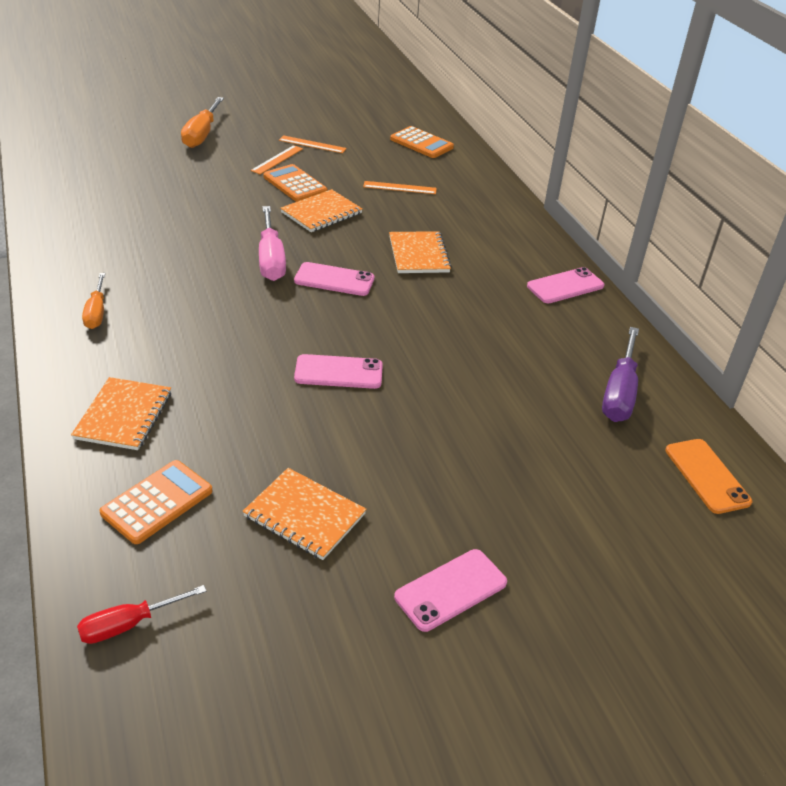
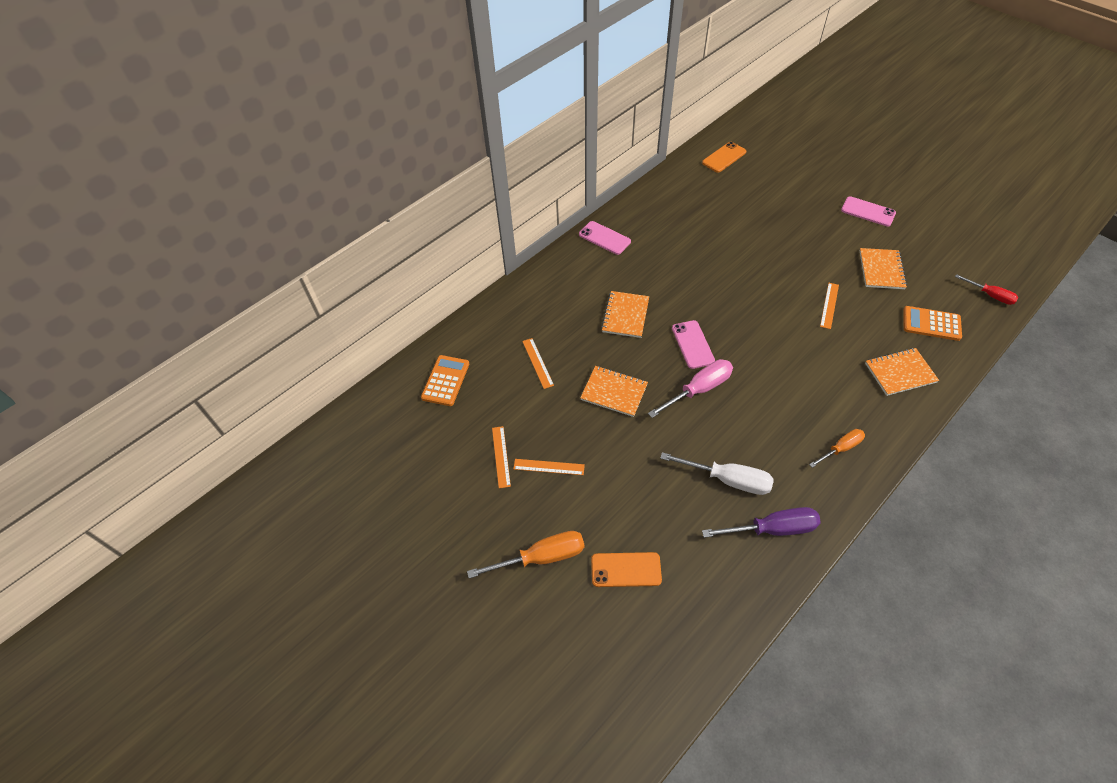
camera: 110 degrees left, 15 degrees up
orange calculator [263,164,327,202] -> none
pink phone [294,354,383,389] -> none
orange notebook [389,231,452,273] -> orange notebook turned 45 degrees counterclockwise [601,291,649,338]
purple screwdriver [602,327,639,422] -> purple screwdriver moved to [702,507,821,538]
none -> orange phone [591,552,662,587]
none -> white screwdriver [660,452,774,495]
none -> orange ruler [820,283,839,329]

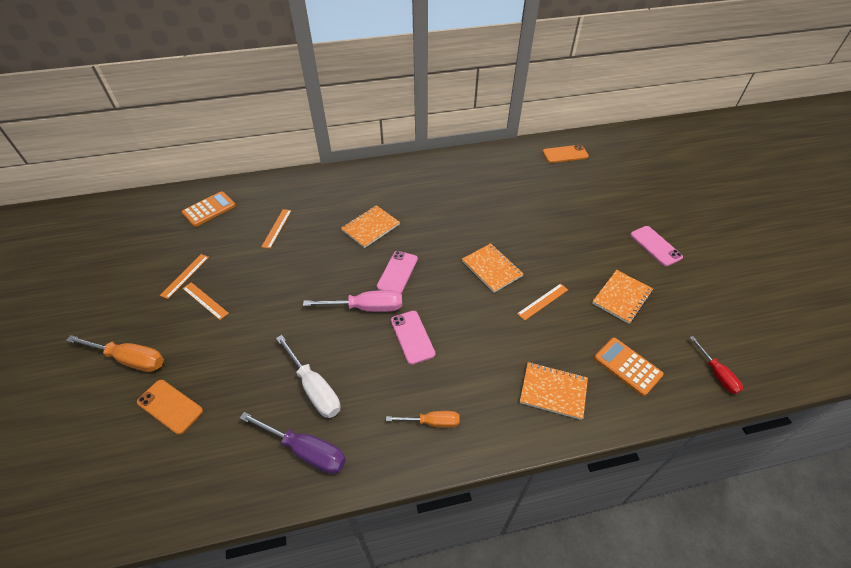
camera: 30 degrees right, 5 degrees down
pink phone [579,221,631,255] -> pink phone moved to [391,311,435,365]
orange notebook [580,366,648,417] -> orange notebook moved to [462,243,524,293]

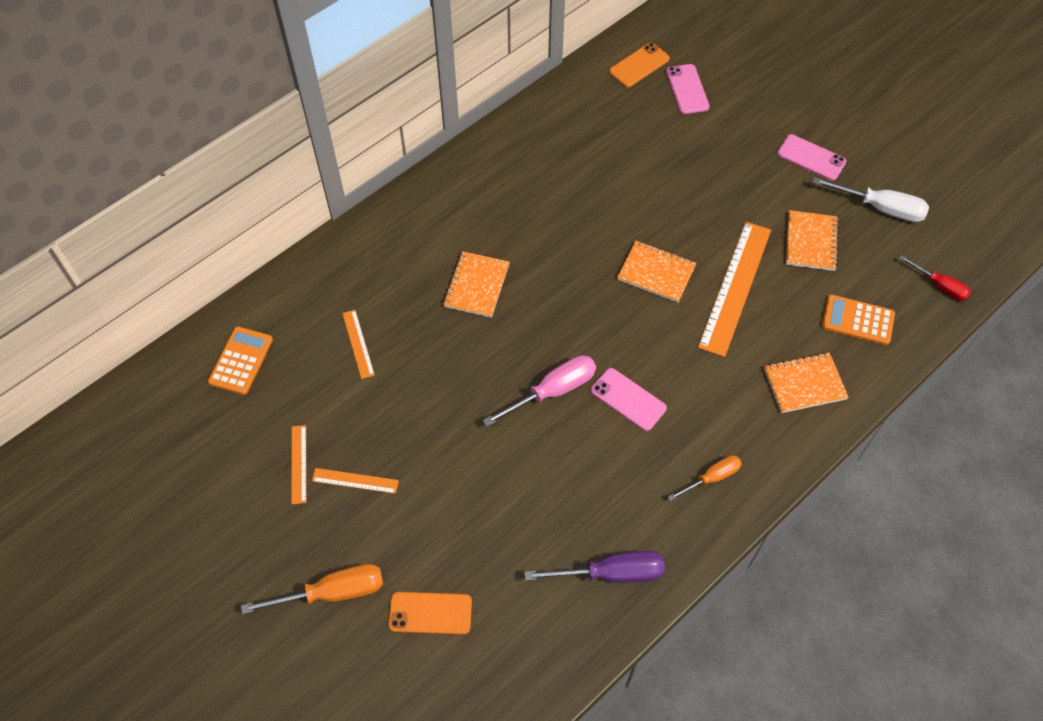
camera: 30 degrees left, 10 degrees up
white screwdriver [276,335,341,418] -> white screwdriver moved to [812,177,929,222]
pink phone [377,251,418,294] -> pink phone moved to [666,64,710,114]
orange ruler [517,283,568,321] -> orange ruler [698,222,771,357], size x2.10

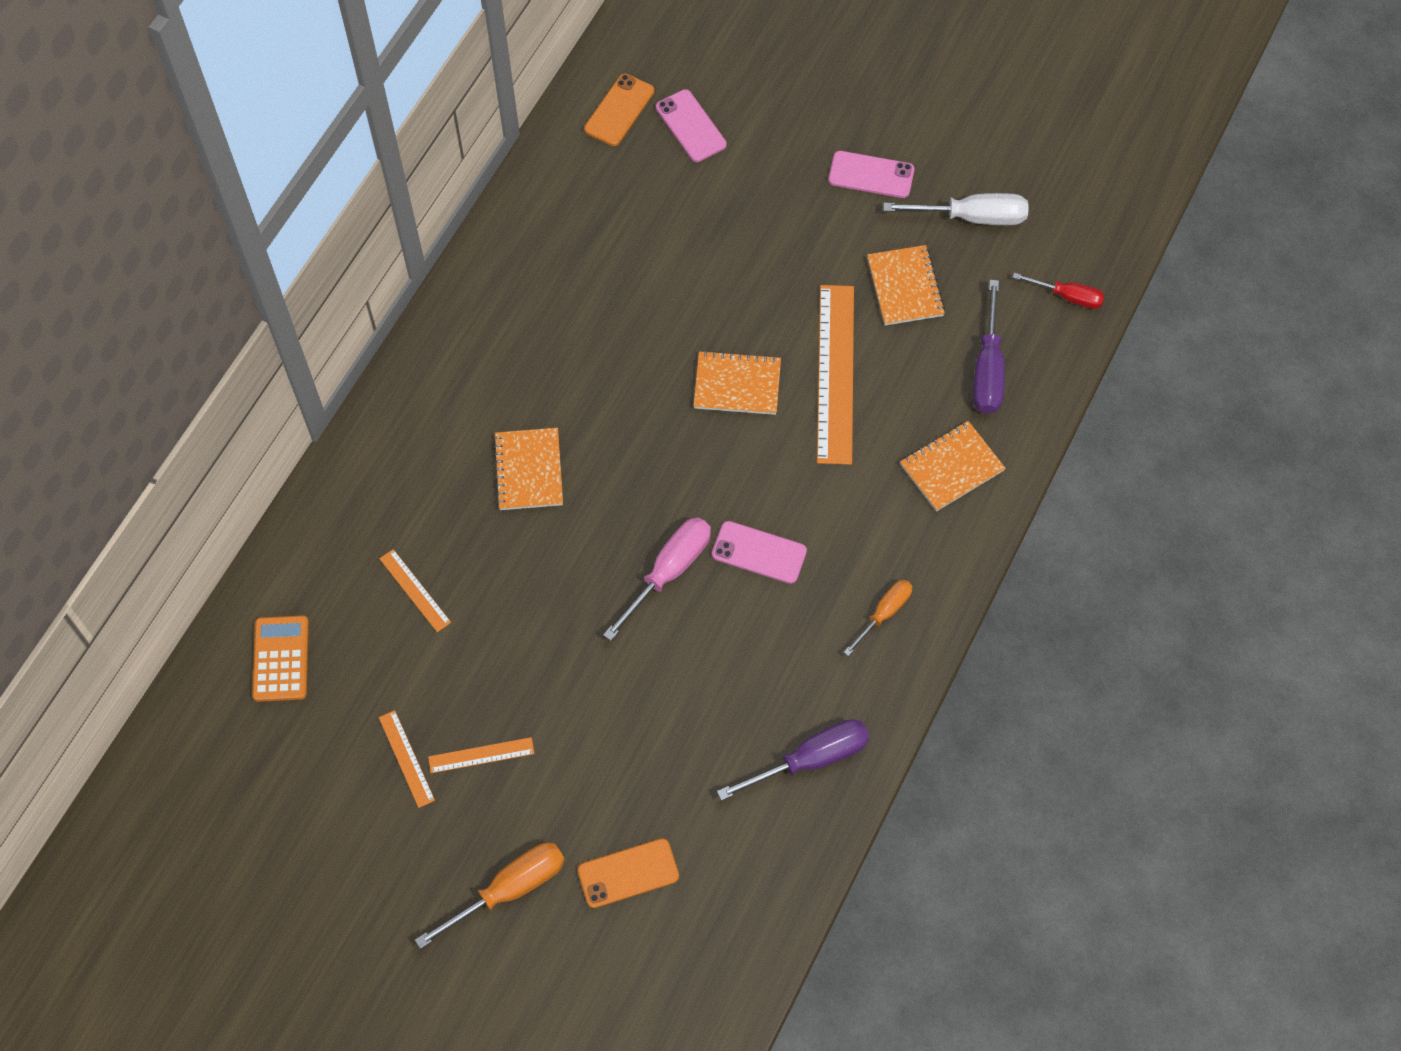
camera: 20 degrees left, 5 degrees up
orange calculator [821,294,895,345] -> purple screwdriver [973,280,1005,414]

